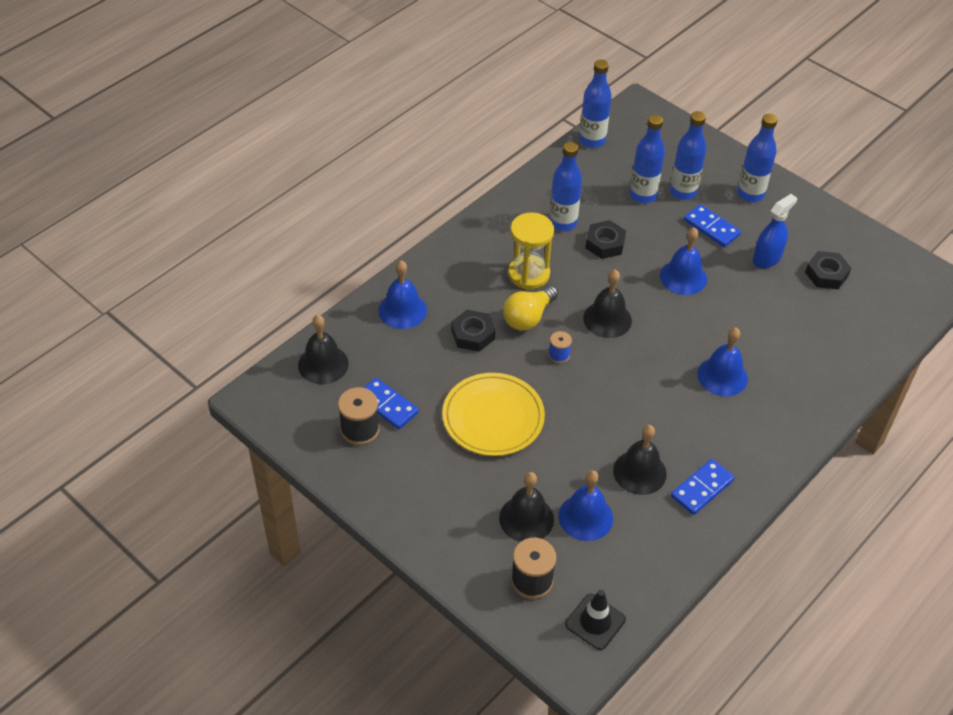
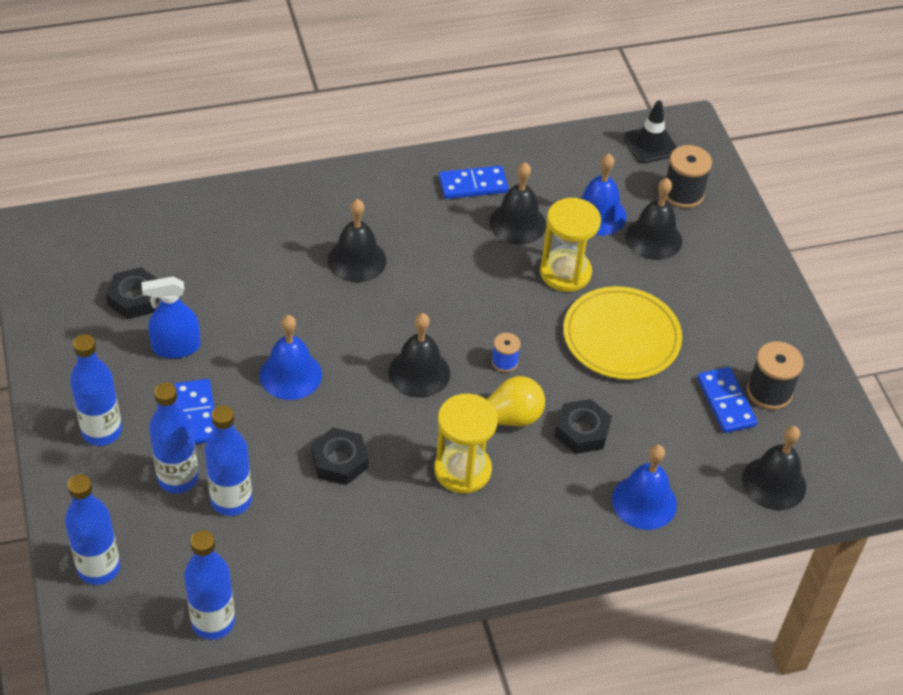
camera: 150 degrees left, 0 degrees up
blue bottle [549,142,582,231] -> blue bottle moved to [65,474,120,585]
blue bell [697,327,748,396] -> black bell [328,199,386,282]
none -> yellow hourglass [540,198,601,292]

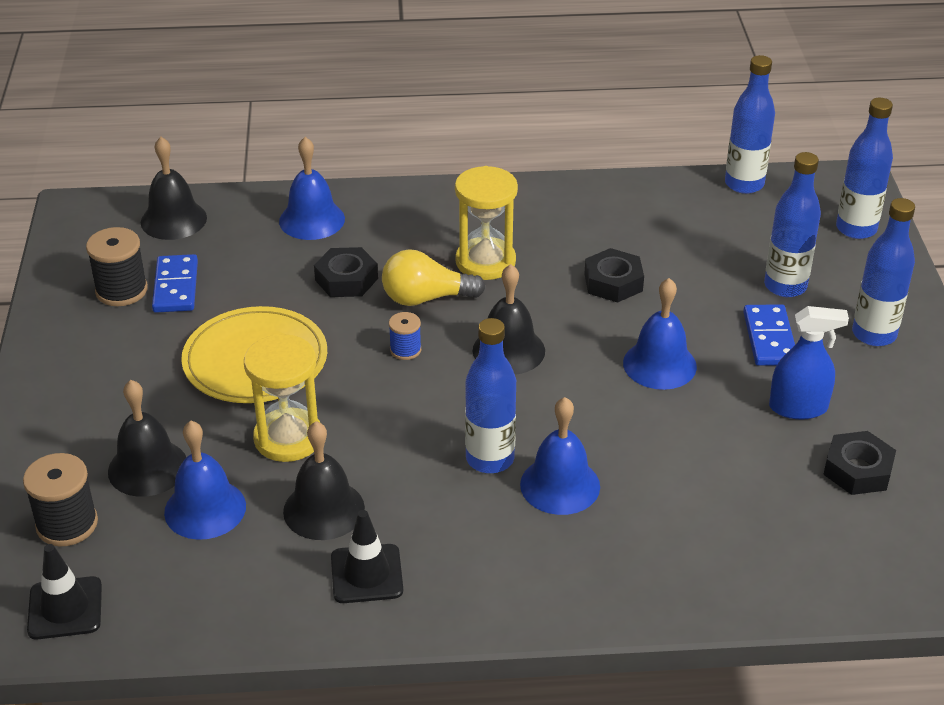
camera: 165 degrees left, 10 degrees down
blue bottle [205,405,252,516] -> blue bottle moved to [465,318,516,473]
black bell [328,199,386,282] -> blue bell [520,397,600,515]
blue domino [439,166,509,199] -> black traffic cone [331,510,403,603]

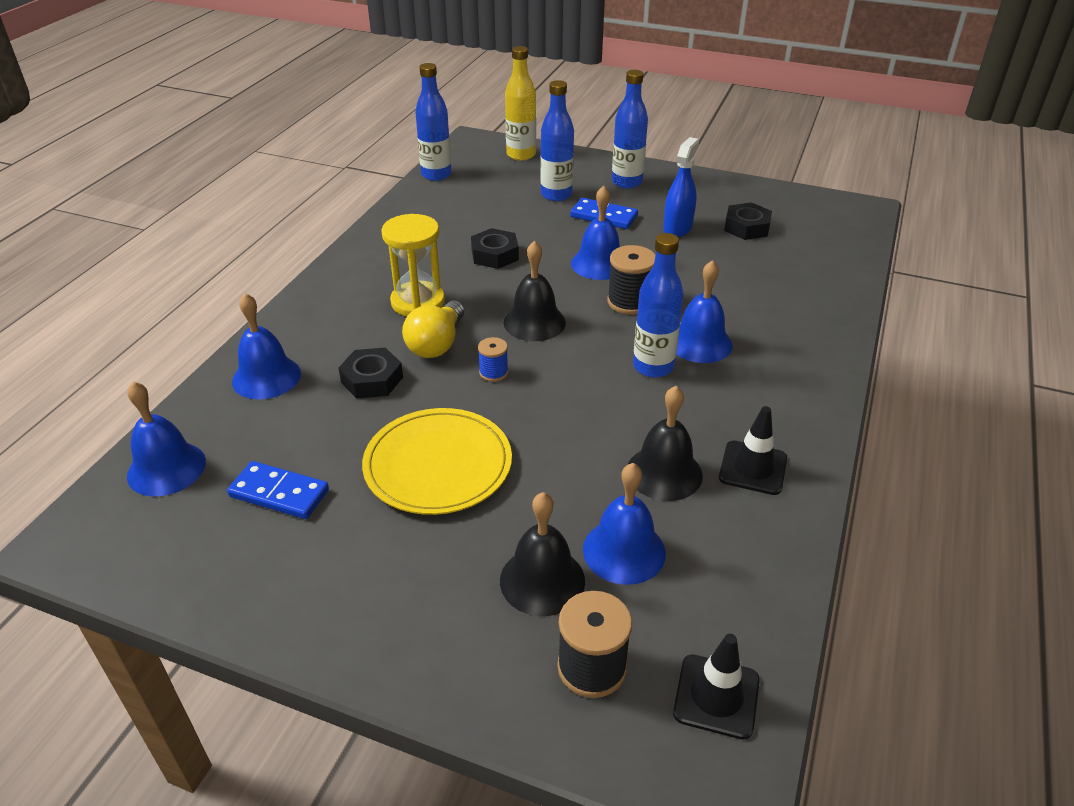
camera: 65 degrees left, 0 degrees up
black spool [86,227,148,306] -> black spool moved to [607,245,655,315]
black bell [141,137,207,240] -> blue bell [127,381,206,496]
yellow hourglass [244,334,320,462] -> none
blue bottle [836,98,893,239] -> yellow bottle [505,46,536,161]

